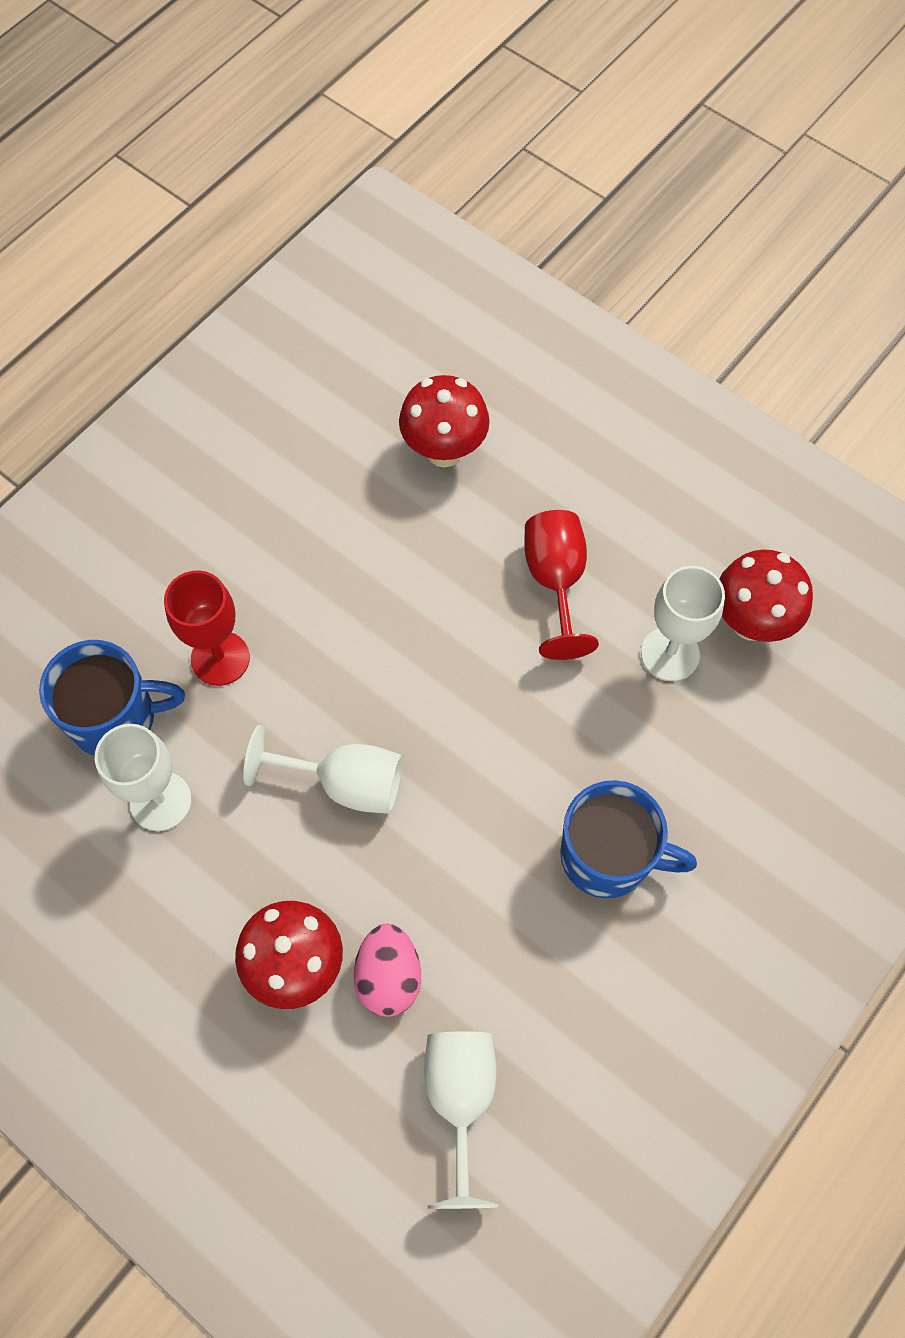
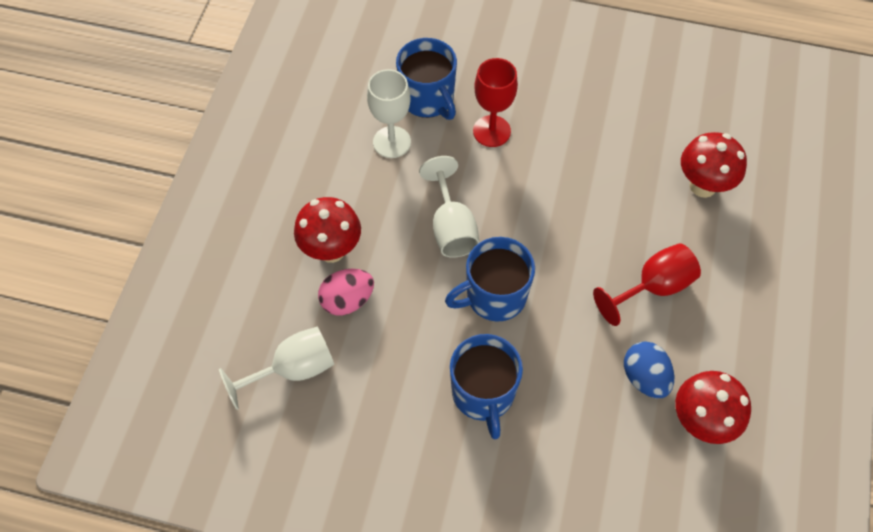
camera: 65 degrees right, 5 degrees down
white goblet [641,566,725,681] -> blue egg [624,341,674,398]
none -> blue mug [445,237,535,321]

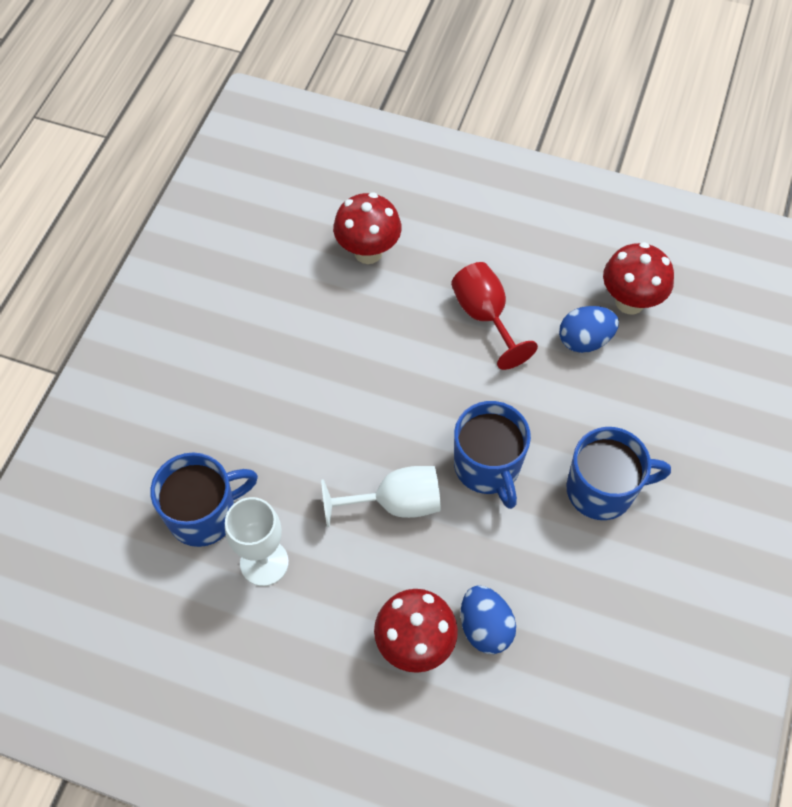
camera: 85 degrees left, 0 degrees up
white goblet [219,326,334,410] -> none
pink egg [318,269,374,315] -> blue egg [461,585,516,654]
red goblet [473,58,518,147] -> none

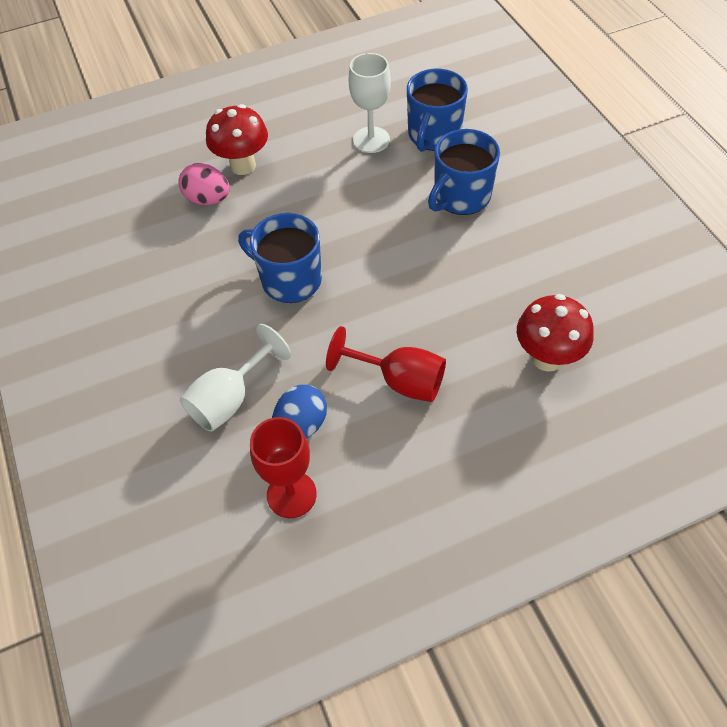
camera: 140 degrees right, 5 degrees down
white goblet [321,466,441,527] -> white goblet moved to [180,324,292,432]
blue egg [461,585,516,654] -> pink egg [178,163,230,205]
blue mug [567,427,671,520] -> blue mug moved to [428,129,500,215]
red mushroom [603,242,674,314] -> red goblet [250,417,317,518]

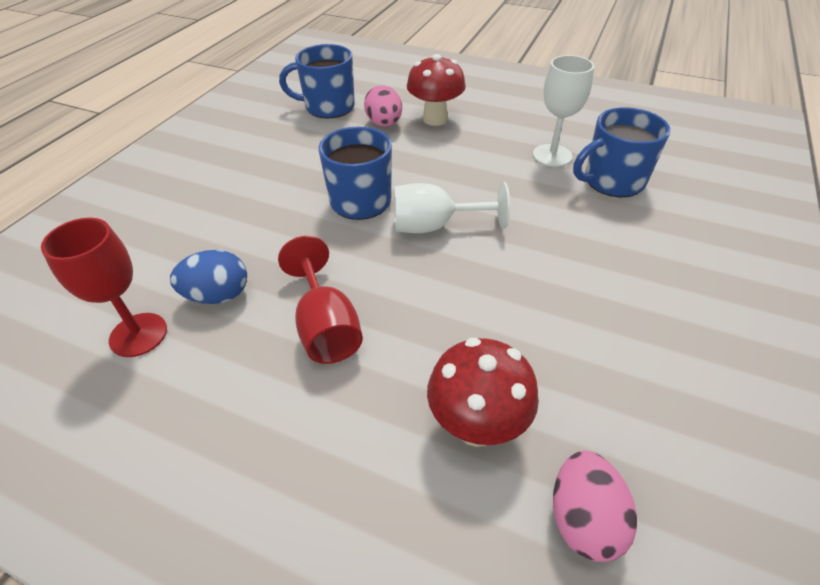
camera: 45 degrees right, 10 degrees down
white goblet [180,324,292,432] -> white goblet moved to [394,182,510,233]
blue mug [428,129,500,215] -> blue mug moved to [279,44,355,118]
none -> pink egg [553,451,637,562]

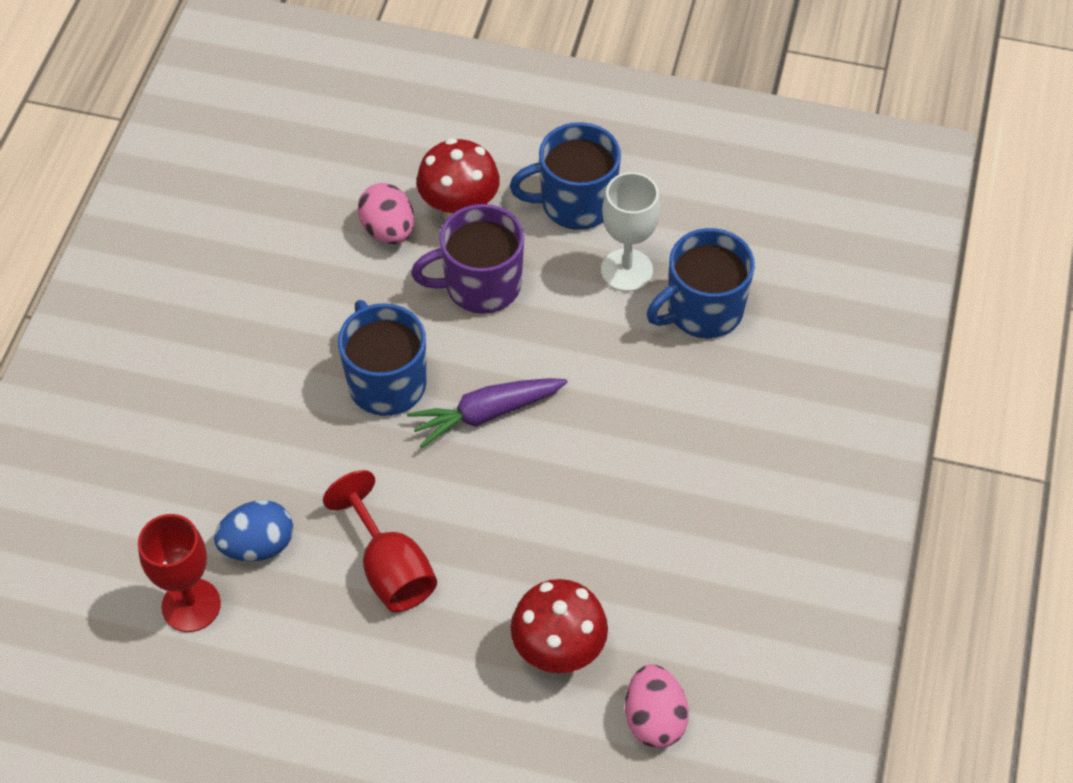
camera: 10 degrees left, 10 degrees up
blue mug [279,44,355,118] -> blue mug moved to [509,122,621,230]
white goblet [394,182,510,233] -> purple carrot [407,378,568,448]
none -> purple mug [411,204,524,314]

